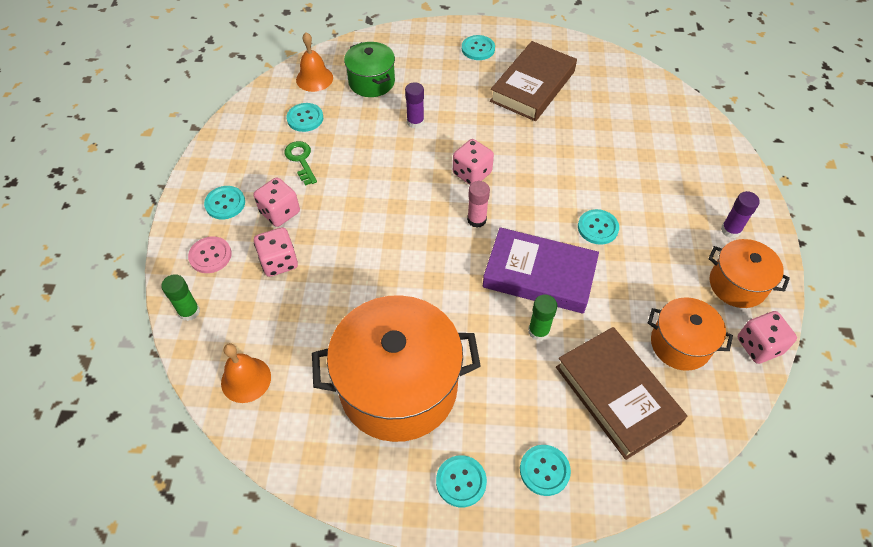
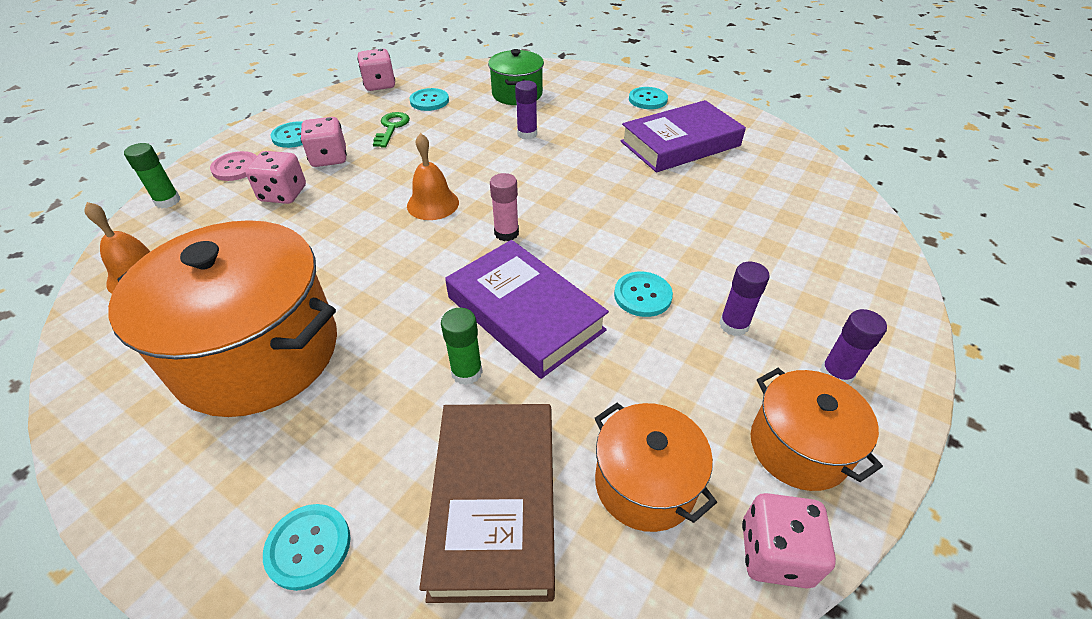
camera: 30 degrees right, 10 degrees down
orange bell [296,32,333,92] -> orange bell moved to [407,133,459,220]
turquoise button [436,455,487,507] -> none
pink dice [453,139,494,185] -> pink dice moved to [357,49,395,91]
brown book [490,41,577,121] -> purple book [620,100,746,172]
none -> purple glue stick [719,262,770,336]

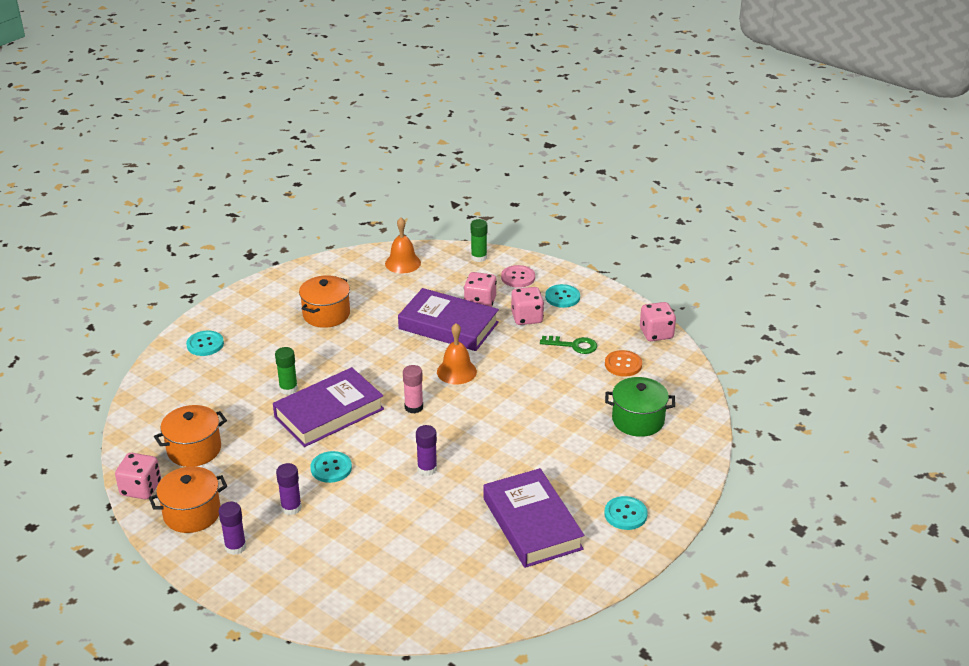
camera: 95 degrees right, 10 degrees down
orange pot [108,220,337,417] -> orange pot [299,275,350,328], size x0.53
turquoise button [409,88,449,111] -> orange button [605,350,642,377]
brown book [419,404,555,603] -> none
purple glue stick [515,80,537,140] -> purple glue stick moved to [416,425,437,476]
none -> purple book [398,288,499,351]

